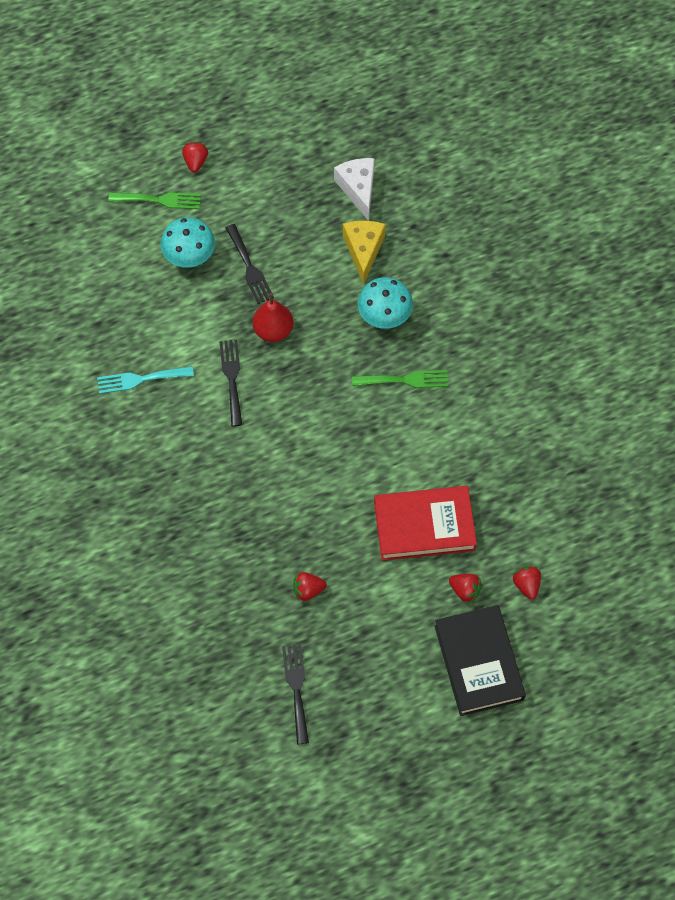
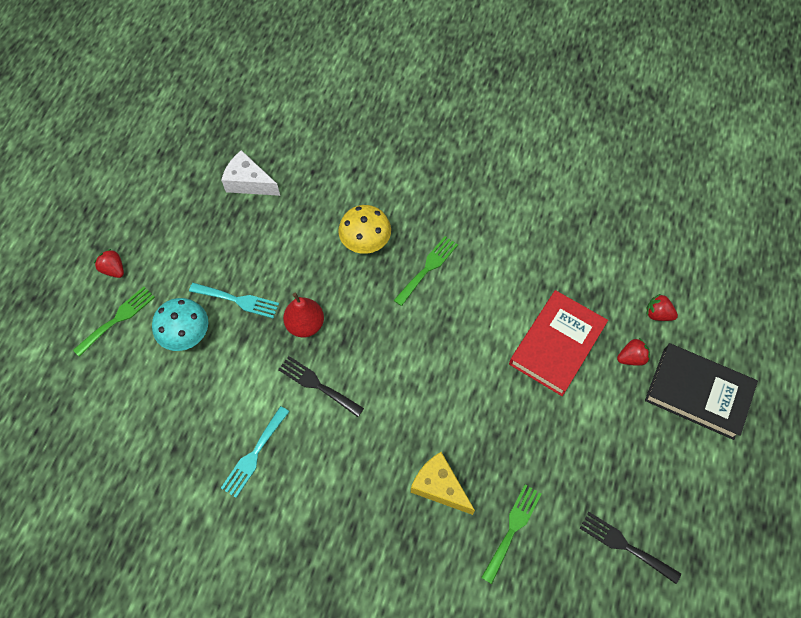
camera: 50 degrees left, 0 degrees up
black fork [226,224,274,304] -> turquoise fork [189,283,279,318]
red strawberry [293,572,327,601] -> none
yellow cheese [343,221,386,284] -> yellow cheese moved to [411,452,475,515]
turquoise mushroom [358,277,413,329] -> yellow mushroom [338,205,391,254]
none -> green fork [481,484,542,584]

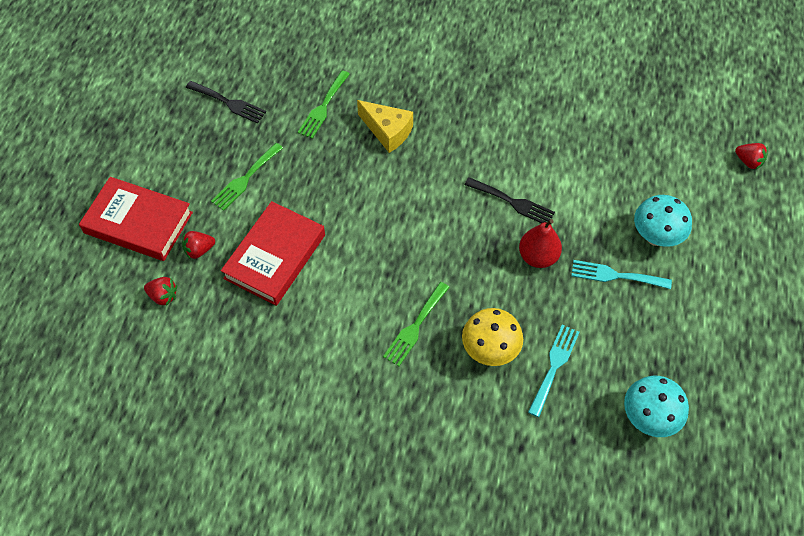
camera: 175 degrees right, 5 degrees down
green fork [73,286,155,357] -> green fork moved to [211,143,283,211]
red strawberry [94,249,124,278] -> red strawberry moved to [735,143,768,169]
white cheese [221,150,280,196] -> turquoise mushroom [624,376,689,437]
turquoise fork [221,406,290,498] -> turquoise fork moved to [528,325,579,417]
black book [645,343,758,440] -> red book [79,177,193,261]

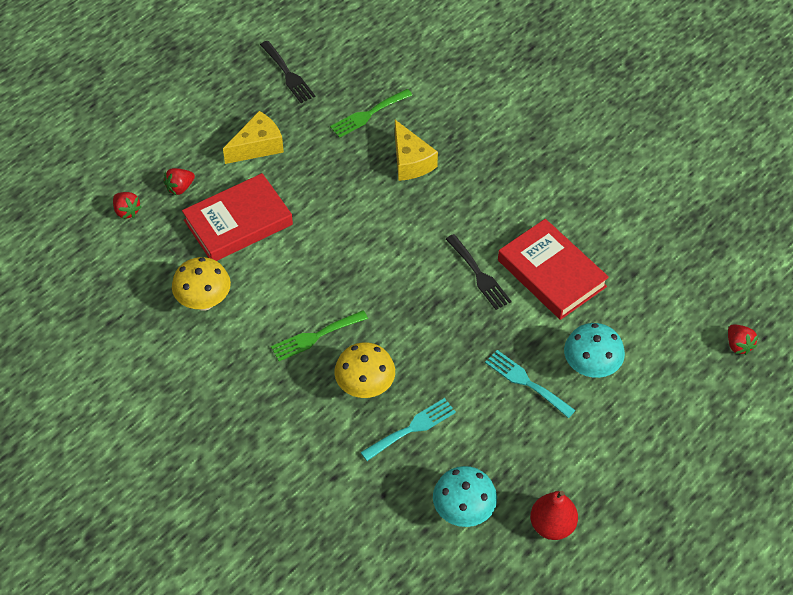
camera: 30 degrees right, 5 degrees down
red book [79,177,193,261] -> red book moved to [498,219,609,320]
red strawberry [182,231,215,259] -> red strawberry turned 45 degrees counterclockwise [164,168,195,195]
green fork [211,143,283,211] -> yellow cheese [223,111,284,164]
red pear [519,219,562,268] -> red pear moved to [530,491,578,540]
none -> yellow mushroom [172,257,231,311]

